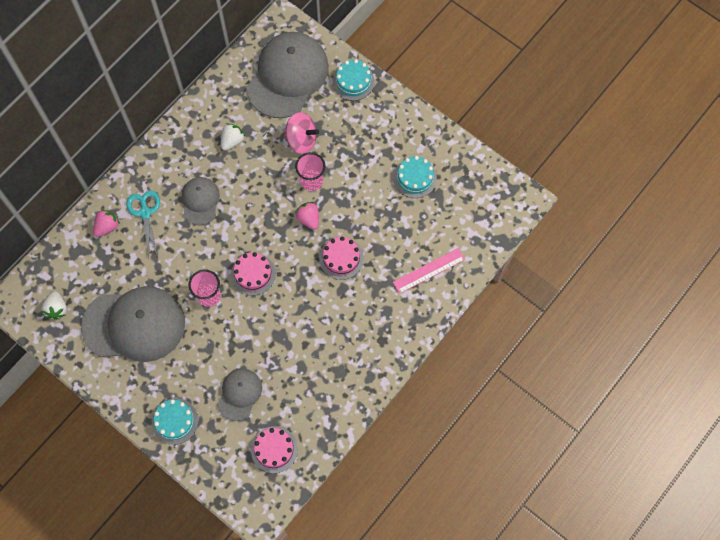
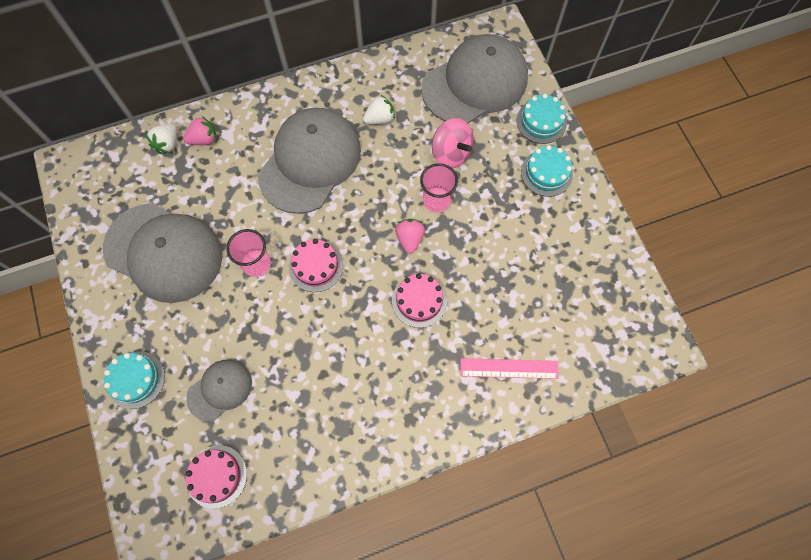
camera: 30 degrees right, 0 degrees up
white strawberry [41,291,67,320] -> white strawberry moved to [145,124,177,154]
turquoise scissors [126,191,160,257] -> none
grey cap [182,177,220,225] -> grey cap [258,107,361,214], size x1.95
turquoise cake [394,156,437,198] -> turquoise cake moved to [521,145,573,197]

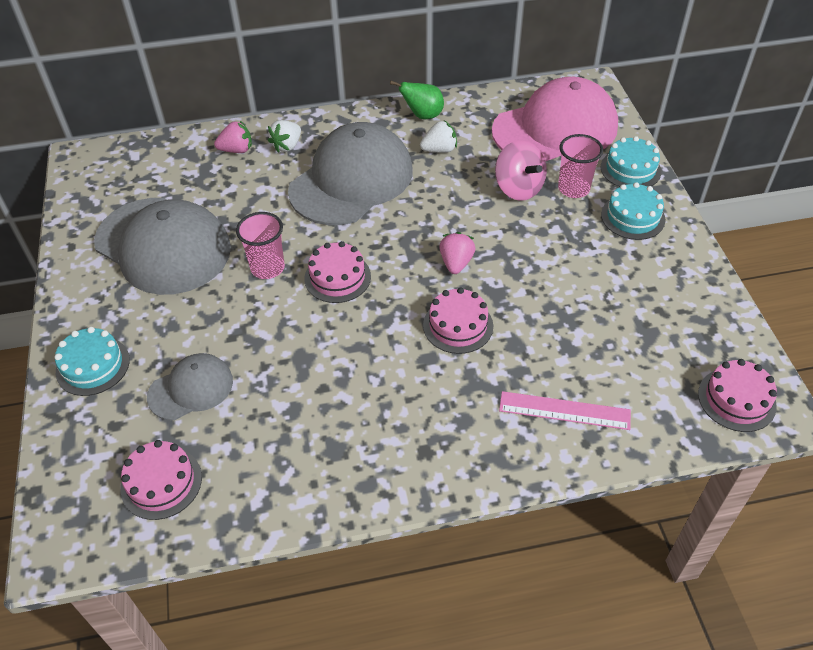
camera: 10 degrees right, 20 degrees down
white strawberry [145,124,177,154] -> white strawberry moved to [268,120,301,153]
pink cup [420,163,458,213] -> pink cup moved to [558,134,603,198]
grey cap [421,34,528,123] -> pink cap [492,77,618,162]
none -> green pear [390,81,444,119]
none -> pink cake [698,359,777,432]

